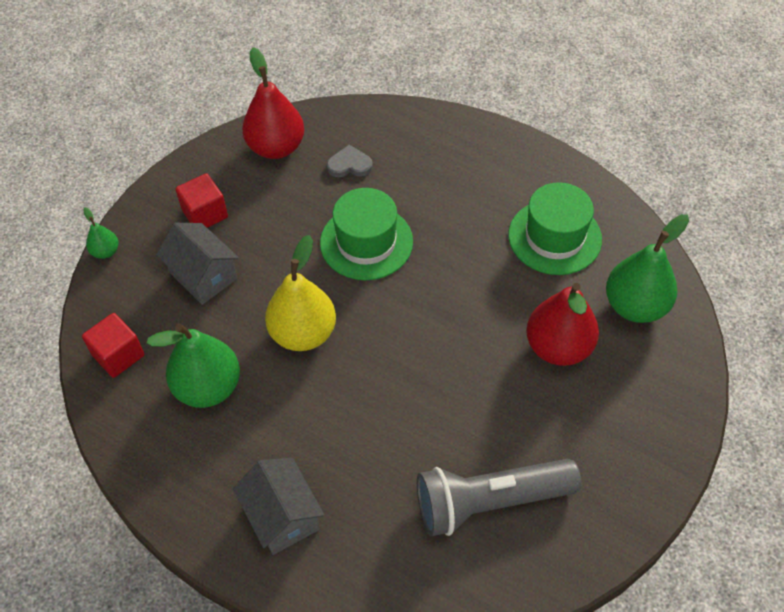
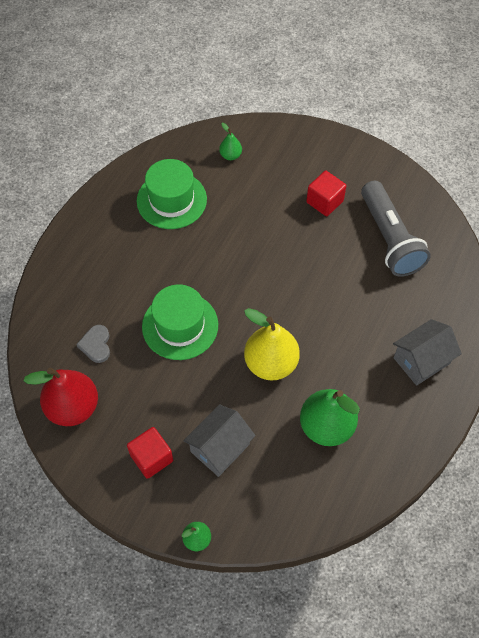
camera: 95 degrees left, 5 degrees up
red cube [82,313,144,378] -> red cube moved to [306,171,346,216]
red pear [526,283,599,366] -> none
green pear [606,214,689,323] -> green pear [219,123,242,160], size x0.48

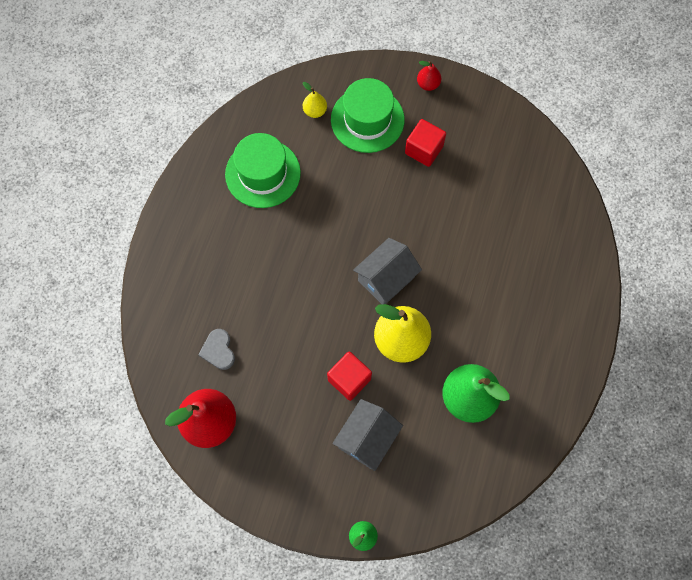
camera: 10 degrees left, 10 degrees up
red cube [127,427,173,479] -> red cube moved to [327,352,372,401]
green hat [142,284,218,360] -> green hat moved to [331,78,405,153]
green pear [219,123,242,160] -> yellow pear [303,82,327,118]
grey flashlight [361,181,431,277] -> none
grey house [393,319,462,386] -> grey house moved to [353,238,422,304]
none -> red pear [417,61,441,91]

